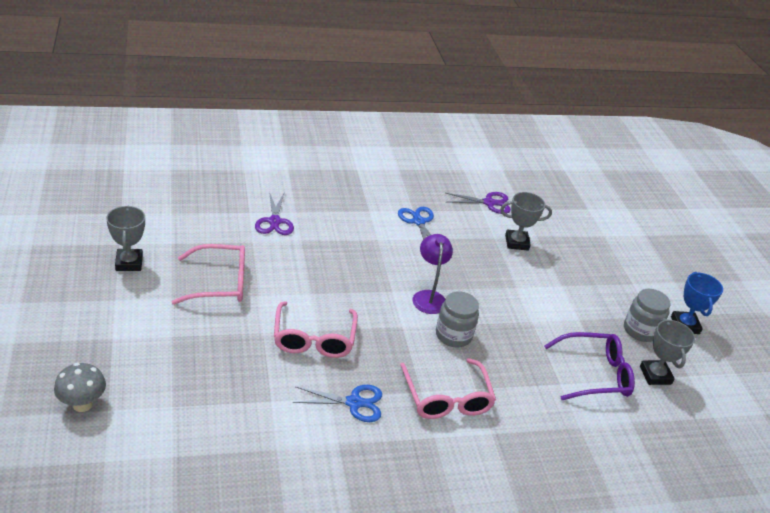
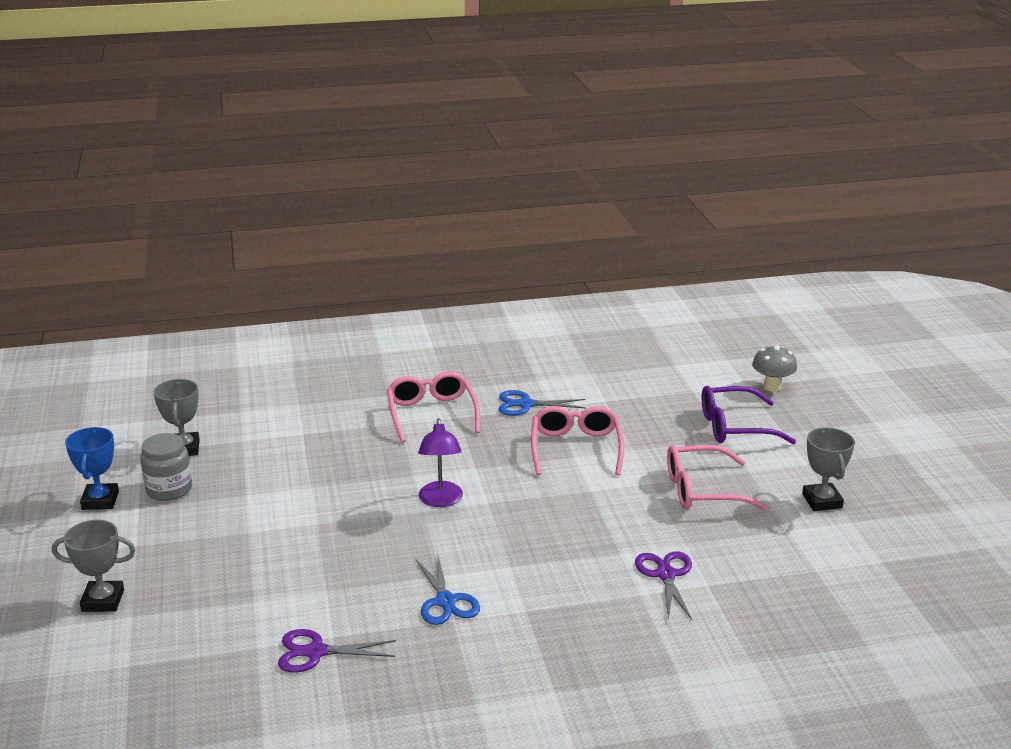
camera: 175 degrees left, 10 degrees down
grey jar [436,291,479,347] -> none
grey trophy [500,192,552,251] -> grey trophy moved to [52,520,135,612]
purple glasses [544,332,635,400] -> purple glasses moved to [702,386,796,444]

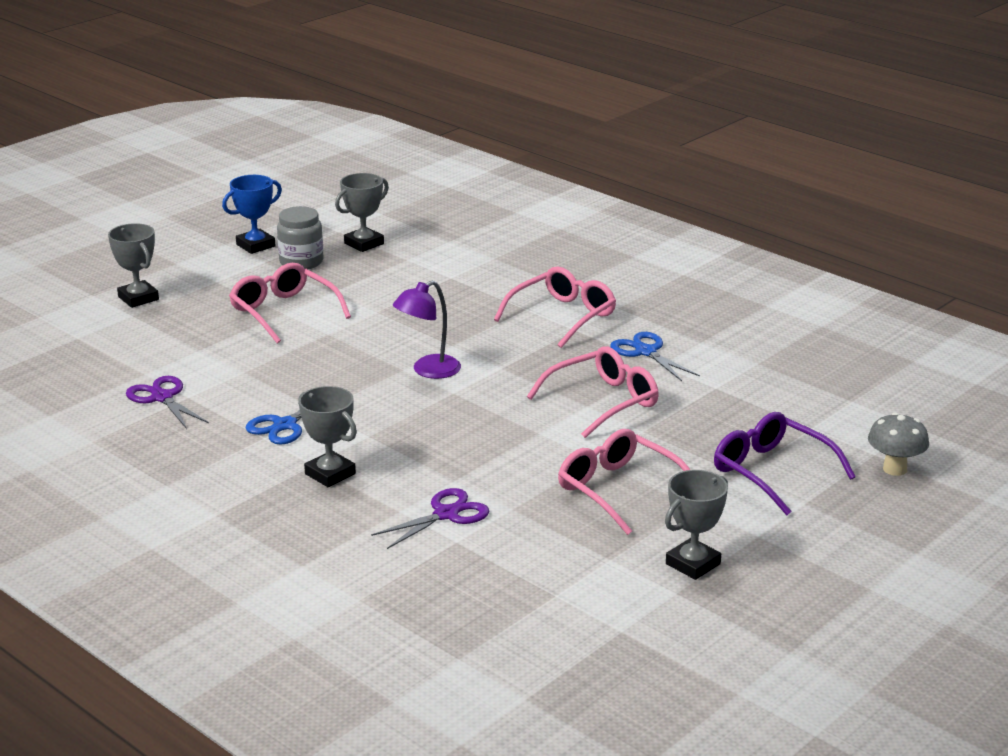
camera: 55 degrees right, 0 degrees up
none -> pink glasses [229,263,351,343]
none -> grey trophy [298,386,357,487]

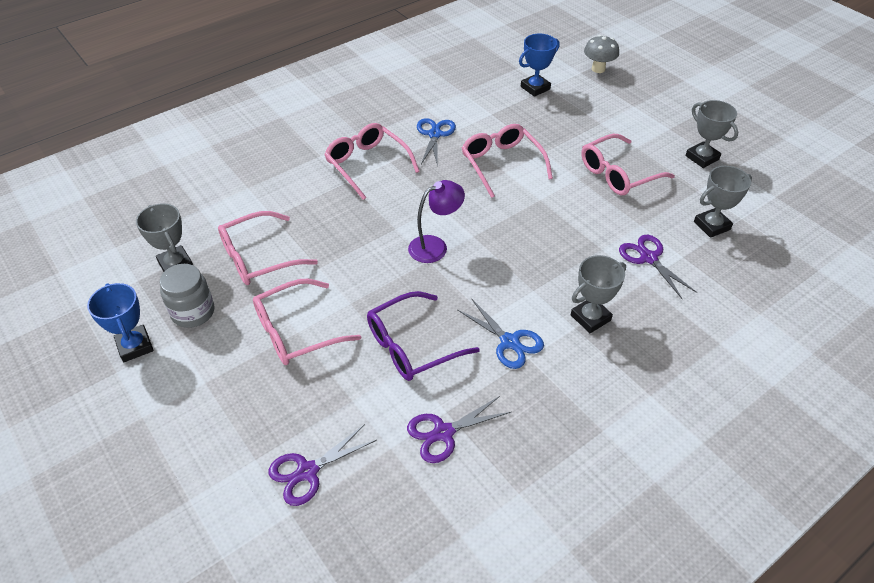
camera: 80 degrees left, 20 degrees up
grey trophy [108,223,159,308] -> grey trophy moved to [694,166,752,238]
purple lamp [393,280,461,379] -> purple lamp turned 90 degrees counterclockwise [408,180,465,263]
blue scissors [610,332,700,381] -> blue scissors turned 120 degrees clockwise [417,118,456,167]
purple glasses [714,412,856,515] -> purple glasses moved to [367,291,480,381]
none -> pink glasses [218,211,318,285]
none -> purple scissors [269,424,377,506]
none -> blue trophy [519,34,559,97]

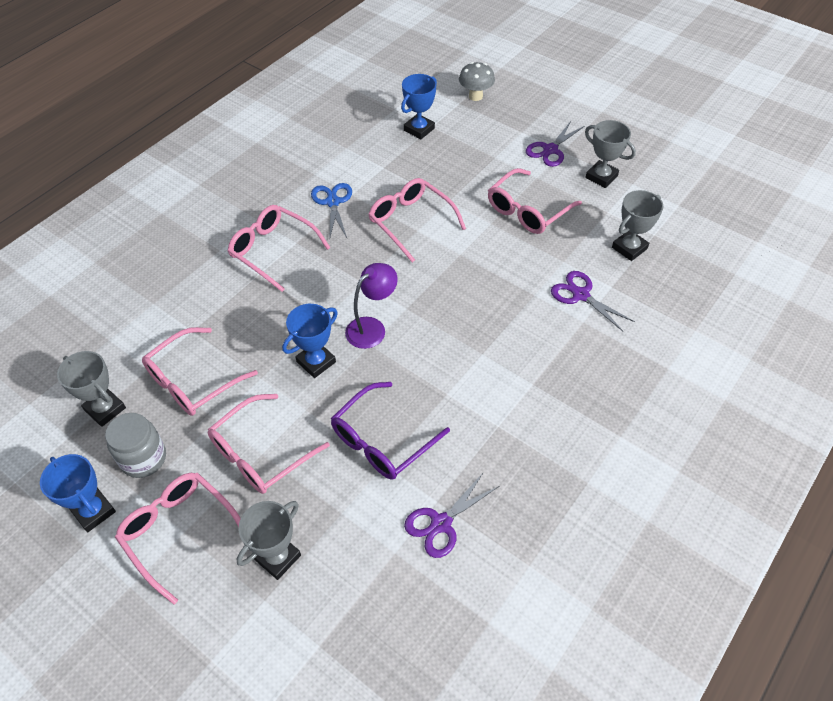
camera: 15 degrees left, 5 degrees up
purple scissors [269,424,377,506] -> purple scissors moved to [526,121,584,167]
blue scissors [458,299,544,369] -> none
grey trophy [571,255,626,333] -> grey trophy moved to [236,501,301,580]
none -> pink glasses [115,473,241,605]
none -> blue trophy [282,304,338,378]

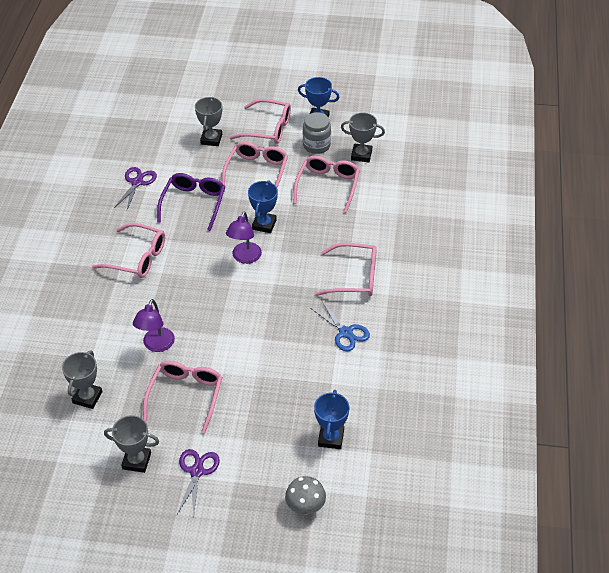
camera: 150 degrees right, 5 degrees down
pink glasses [368,178,466,262] -> pink glasses moved to [92,223,165,278]
purple scissors [551,271,635,332] -> none
none -> purple lamp [133,299,175,352]

